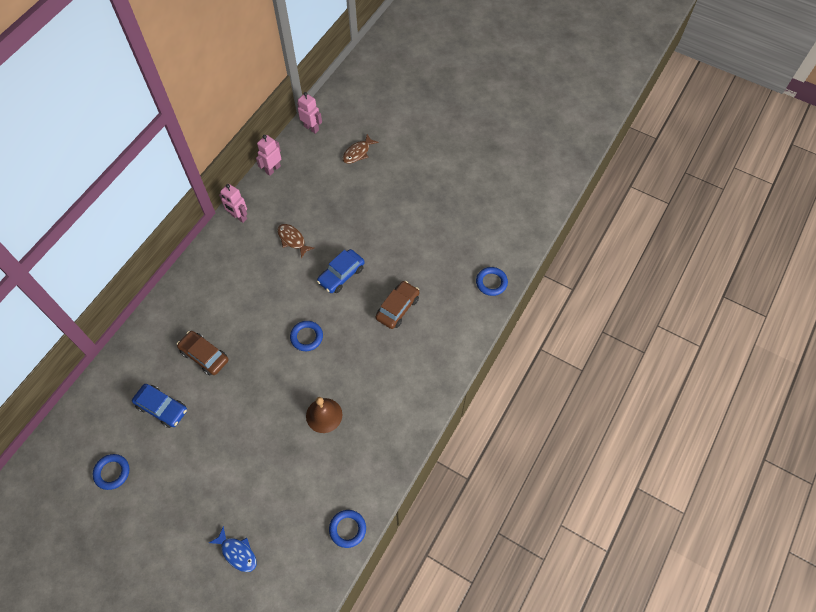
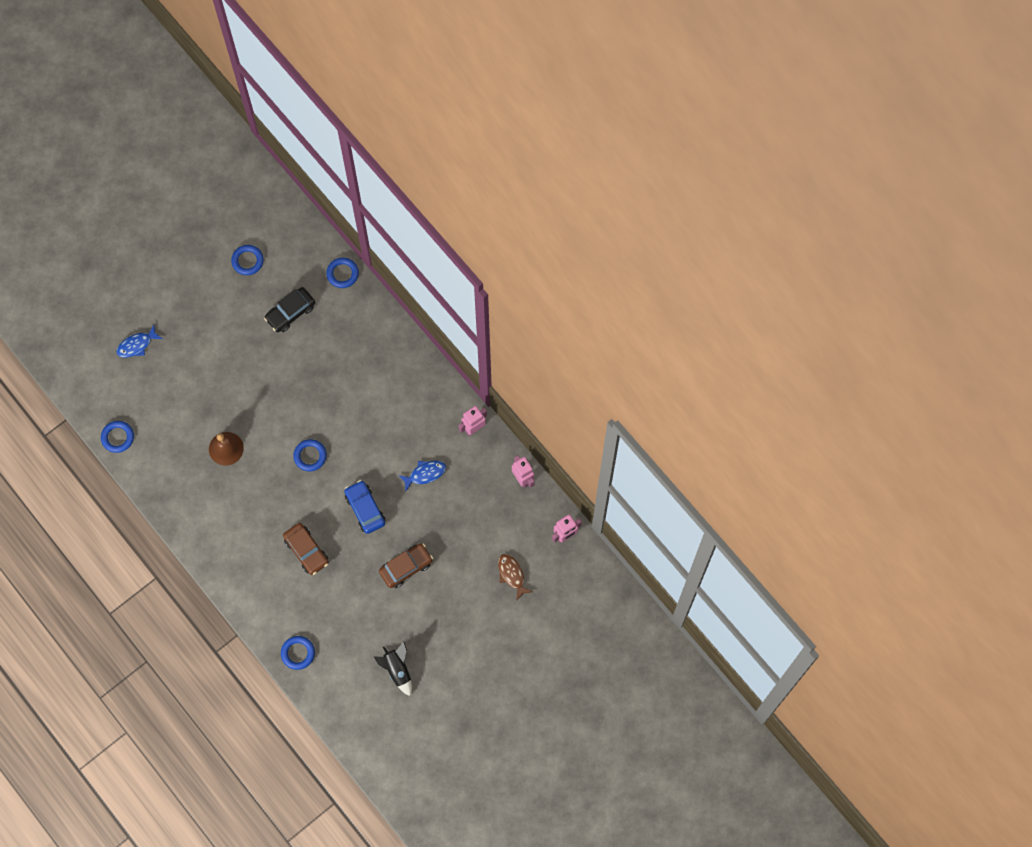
camera: 110 degrees right, 10 degrees up
blue car [132,384,187,428] -> black car [264,287,315,332]
brown car [177,331,229,375] -> brown car moved to [379,543,433,588]
brown fish [277,224,314,258] -> blue fish [398,461,446,492]
none -> blue ring [326,258,359,288]
none -> black rocket [374,641,412,696]

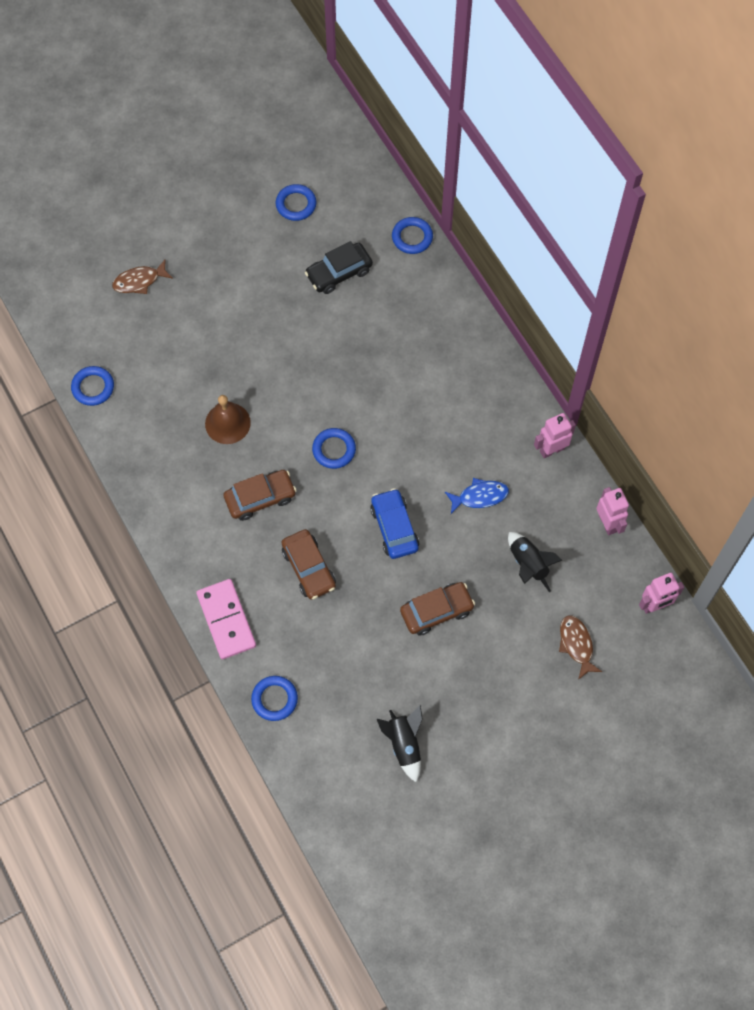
camera: 10 degrees right, 5 degrees down
blue fish [116,325,162,358] -> brown fish [112,260,173,294]
none -> pink domino [196,579,256,659]
none -> brown car [224,470,297,521]
none -> black rocket [508,532,562,592]

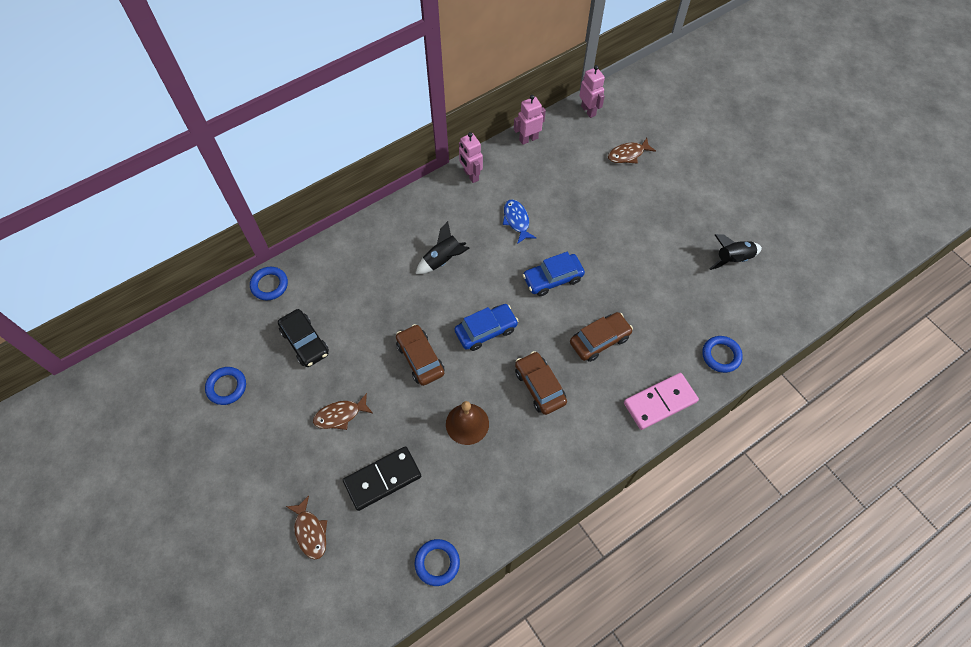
camera: 95 degrees left, 5 degrees down
blue ring [312,428,356,469] -> blue car [455,304,518,351]
brown car [400,582,475,636] -> brown car moved to [396,324,445,386]
black rocket [508,532,562,592] -> black rocket moved to [416,221,469,274]
none -> brown fish [313,393,373,430]
none -> black domino [343,446,421,511]

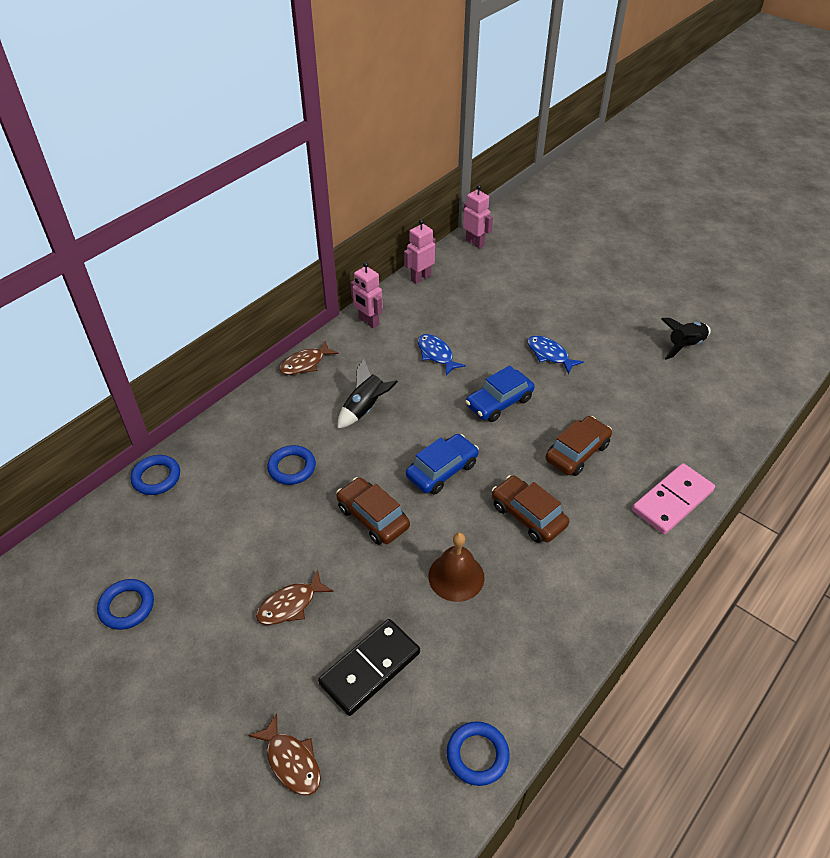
camera: 15 degrees left, 15 degrees down
black car [278,309,329,367] -> none
brown fish [608,138,656,163] -> brown fish moved to [279,341,339,375]
blue ring [702,336,743,373] -> blue ring moved to [267,445,316,485]
none -> blue fish [528,335,584,374]

